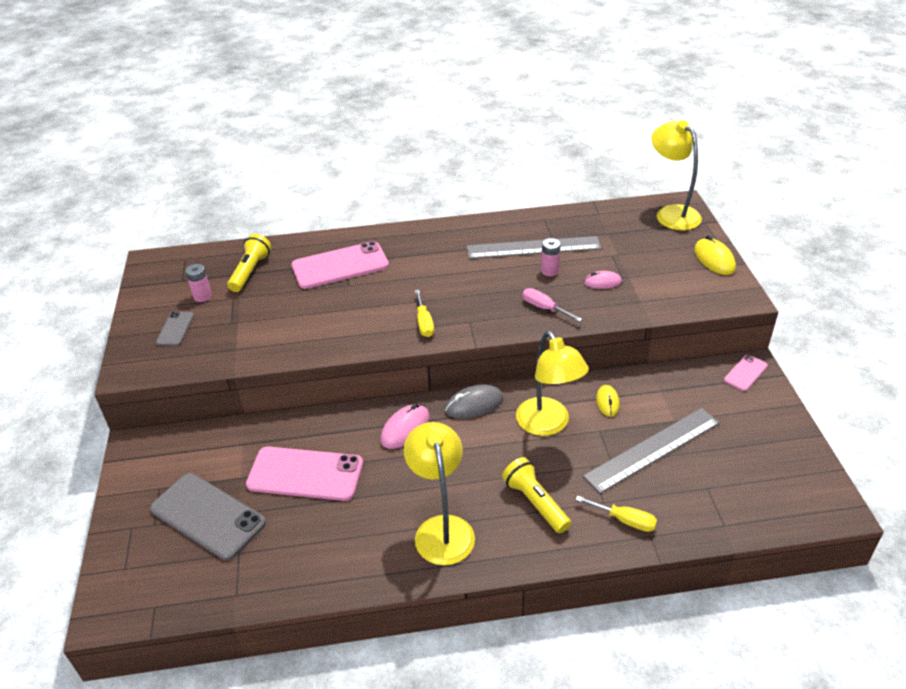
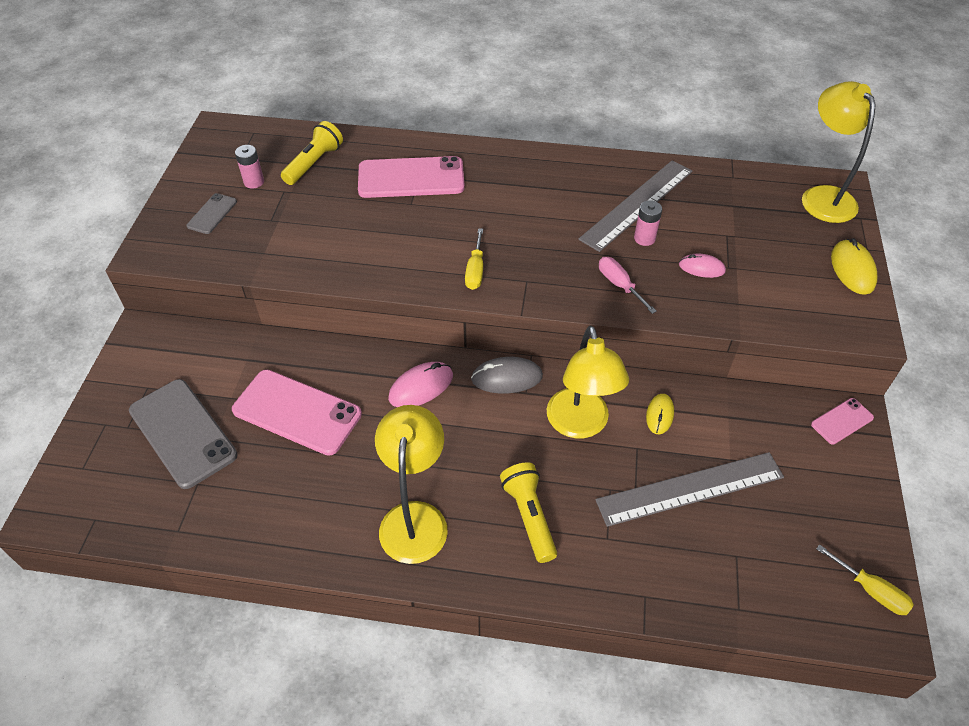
camera: 15 degrees right, 10 degrees up
grey ruler [467,236,601,259] -> grey ruler turned 60 degrees counterclockwise [578,160,692,252]
yellow screwdriver [576,496,657,532] -> yellow screwdriver moved to [816,544,914,615]

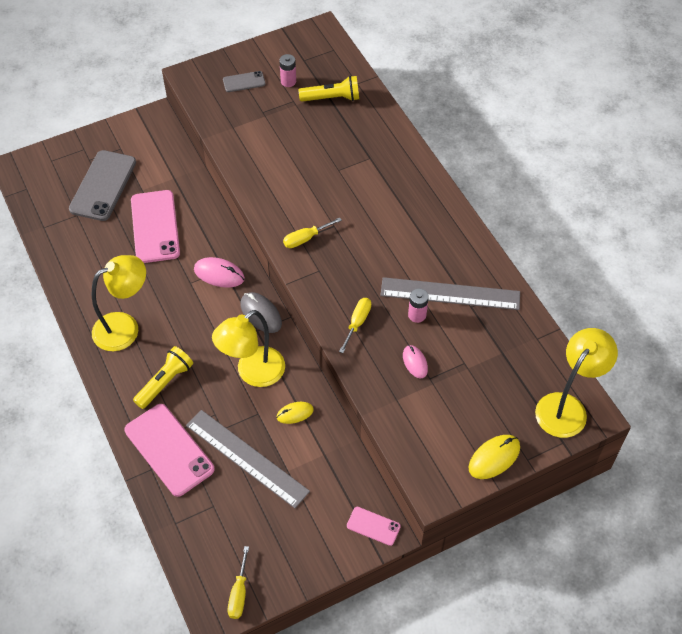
camera: 55 degrees right, 5 degrees up
pink phone [358,156,465,198] -> pink phone moved to [124,404,215,497]
pink screwdriver [599,257,657,314] -> yellow screwdriver [339,298,371,353]

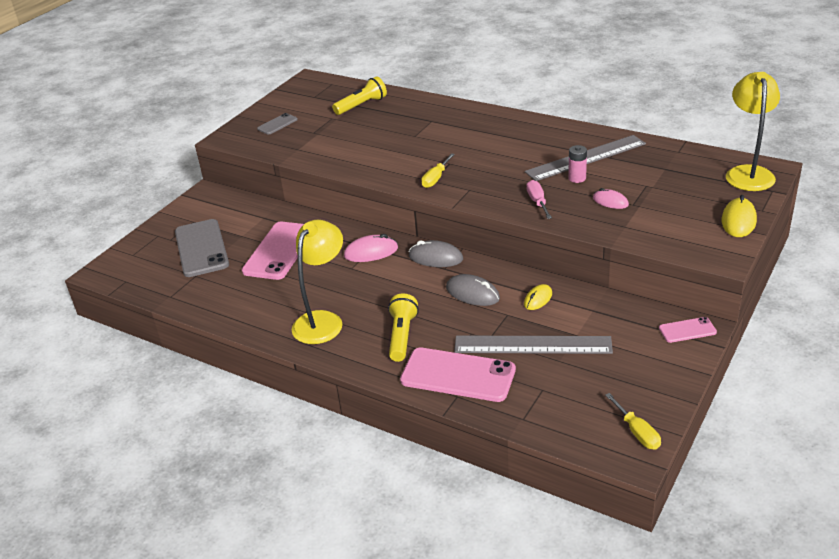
camera: 30 degrees left, 20 degrees down
pink phone [131,190,180,263] -> pink phone turned 60 degrees clockwise [242,222,304,280]
yellow lamp [212,310,285,387] -> grey mouse [446,274,500,306]
pink battery [279,54,296,87] -> none
yellow screwdriver [339,298,371,353] -> pink screwdriver [527,180,552,219]

